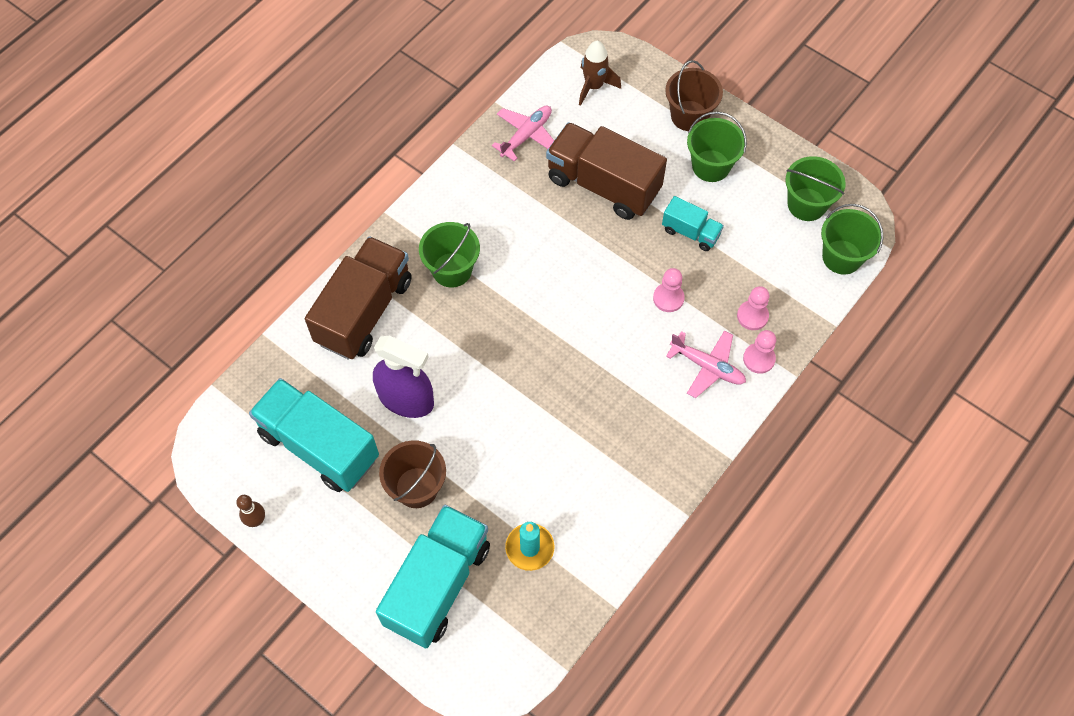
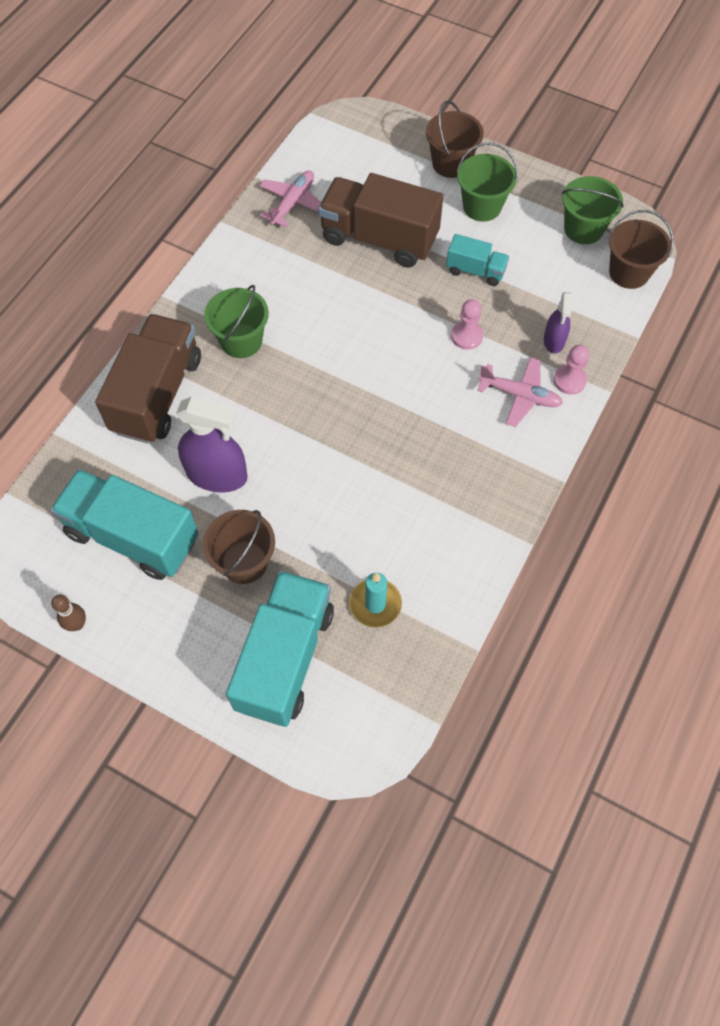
camera: 10 degrees left, 0 degrees up
brown rocket [579,41,621,106] -> none
pink pawn [737,286,769,330] -> purple spray bottle [544,292,572,353]
green bucket [821,204,883,274] -> brown bucket [609,210,674,289]

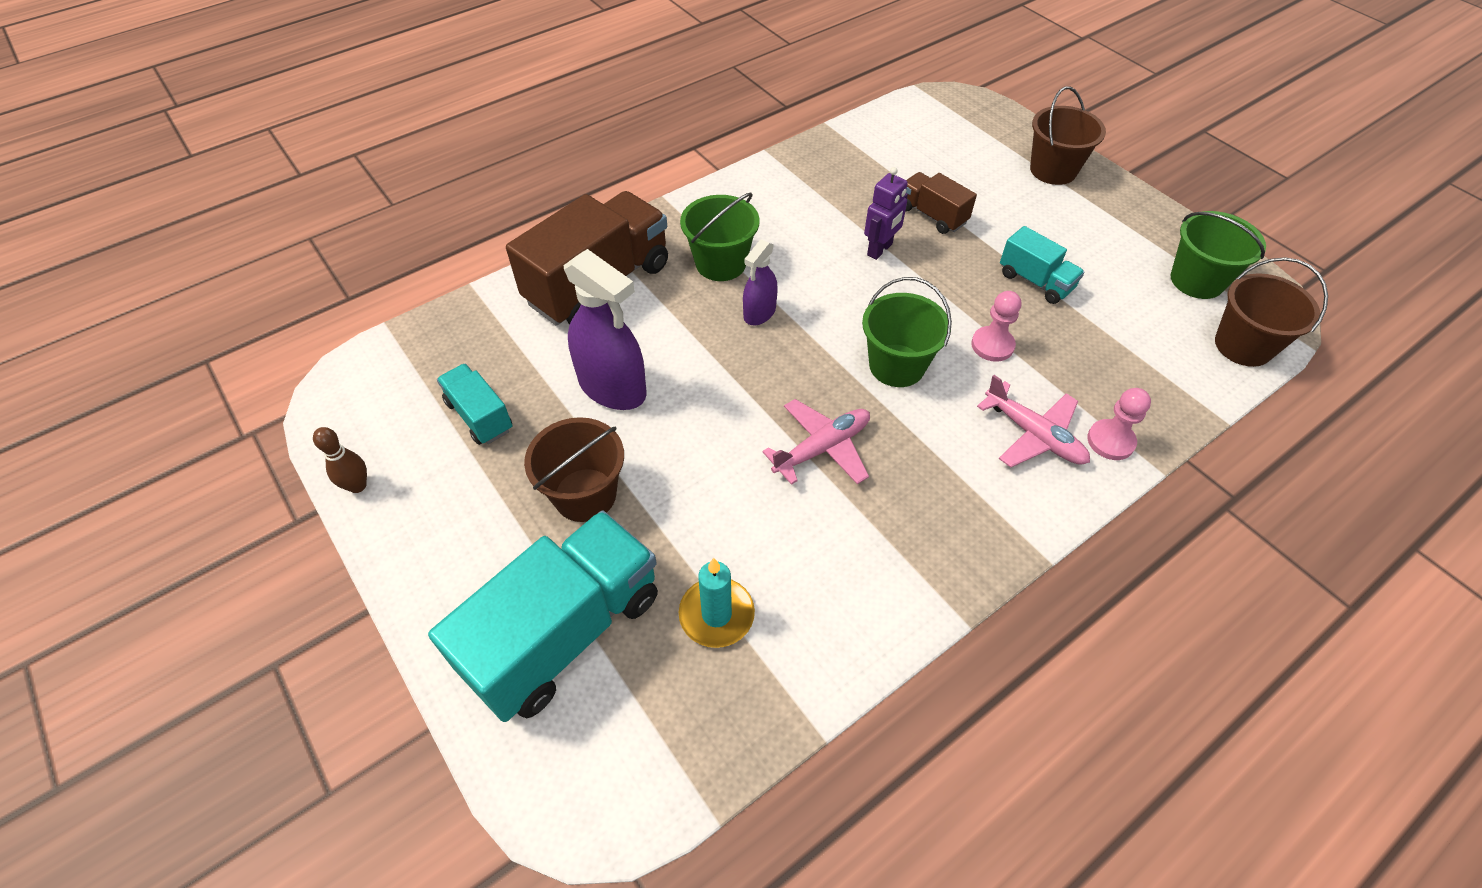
camera: 25 degrees right, 10 degrees down
turquoise truck [50,469,199,580] -> turquoise truck [437,364,512,445], size x0.50
pink plane [259,170,321,227] -> pink plane moved to [762,399,870,485]
brown truck [318,173,443,268] -> brown truck [906,172,977,234], size x0.50
green bucket [457,143,518,222] -> green bucket moved to [862,277,952,387]
purple spray bottle [544,292,572,353] -> purple spray bottle moved to [743,240,778,325]
none -> purple robot [864,167,908,260]

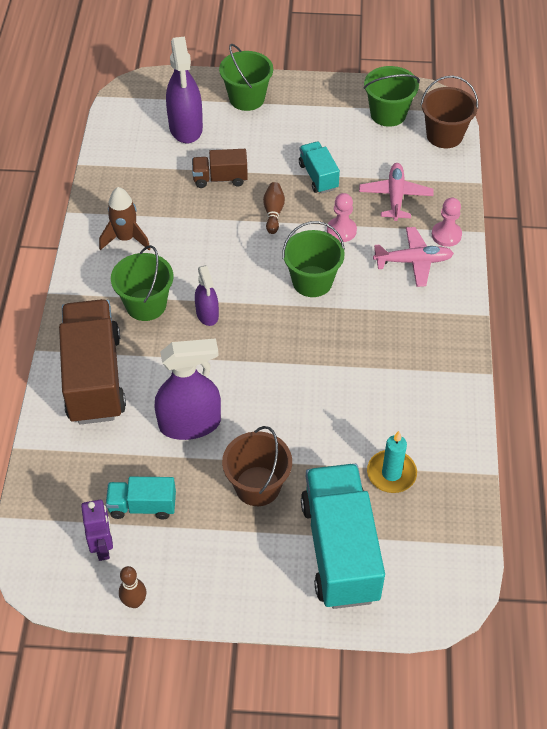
camera: 50 degrees left, 0 degrees up
pink plane [762,399,870,485] -> pink plane moved to [359,163,433,221]
purple robot [864,167,908,260] -> purple robot moved to [81,500,113,561]
turquoise truck [1000,226,1085,304] -> turquoise truck turned 105 degrees counterclockwise [299,142,340,194]
brown bucket [1030,86,1106,185] -> green bucket [219,44,273,111]
none -> brown rocket [99,187,151,250]
none -> purple spray bottle [166,37,203,143]
none -> brown bowling pin [263,182,285,234]

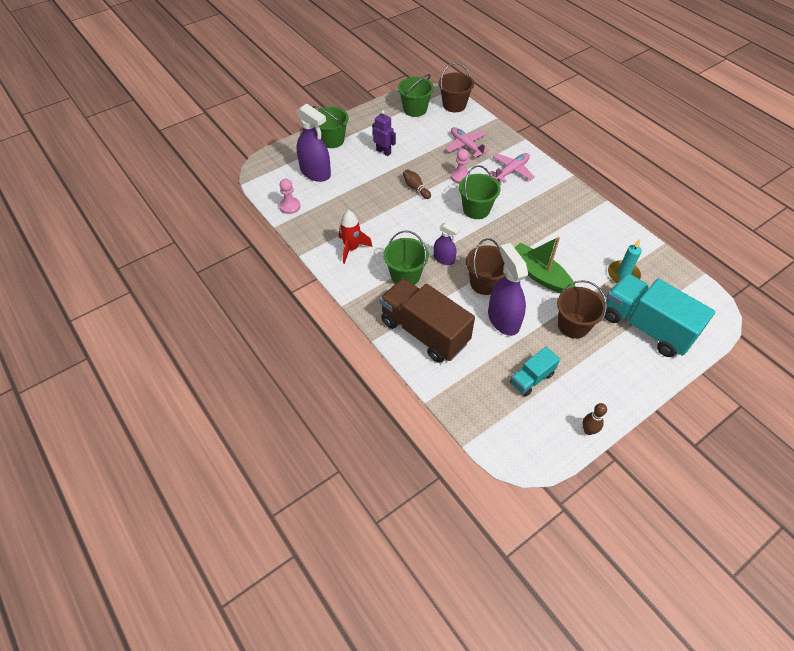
camera: 40 degrees left, 0 degrees up
purple robot [81,500,113,561] -> purple robot moved to [372,110,396,156]
brown rocket [99,187,151,250] -> red rocket [339,210,373,264]
purple spray bottle [154,338,221,440] -> purple spray bottle turned 60 degrees counterclockwise [488,243,528,336]
brown truck [192,149,248,188] -> none
turquoise truck [299,142,340,194] -> none
pink pawn [432,198,462,247] -> pink pawn moved to [279,179,300,214]
none -> brown bucket [466,238,505,295]
none -> green boat [514,237,576,293]

